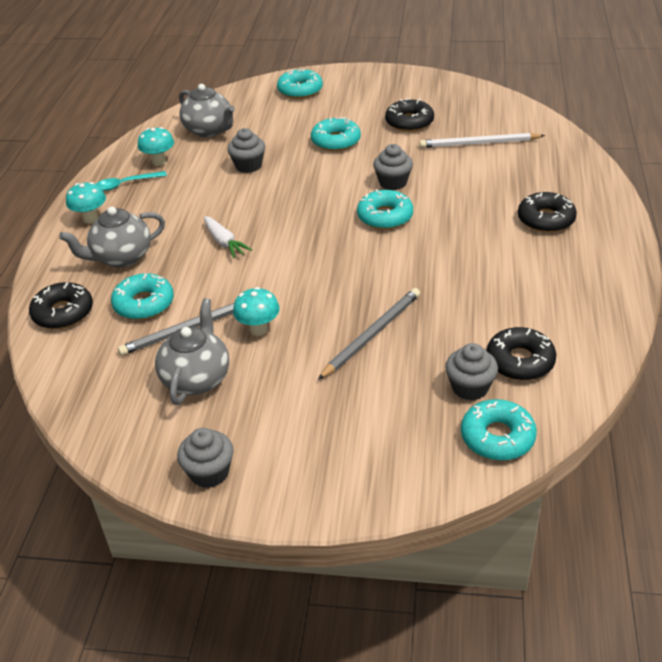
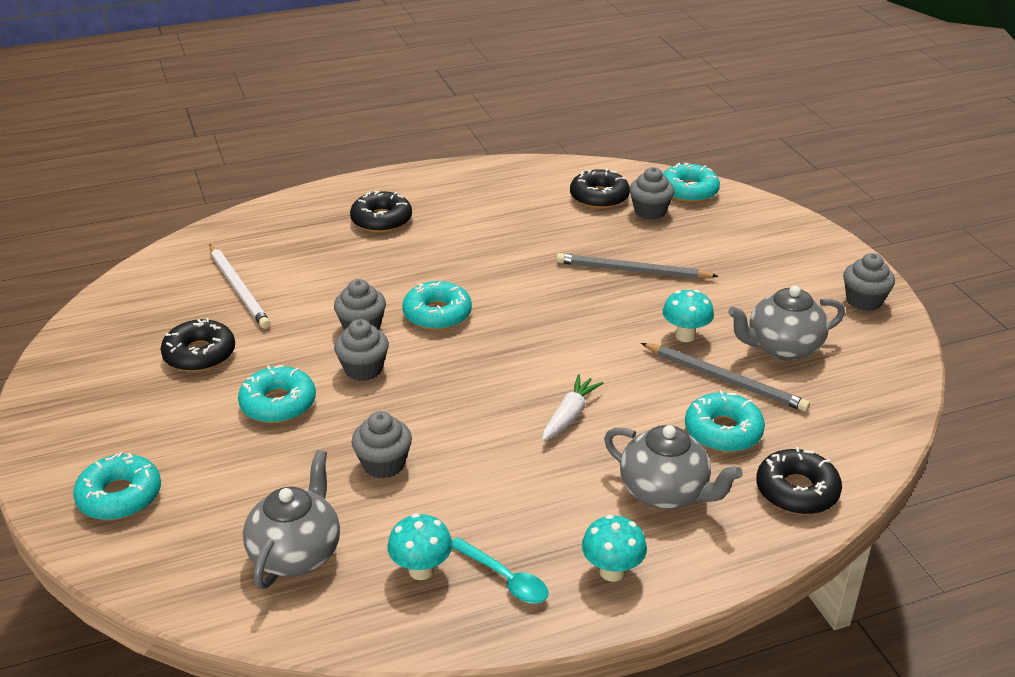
camera: 120 degrees left, 5 degrees down
none -> grey cupcake [334,319,389,381]

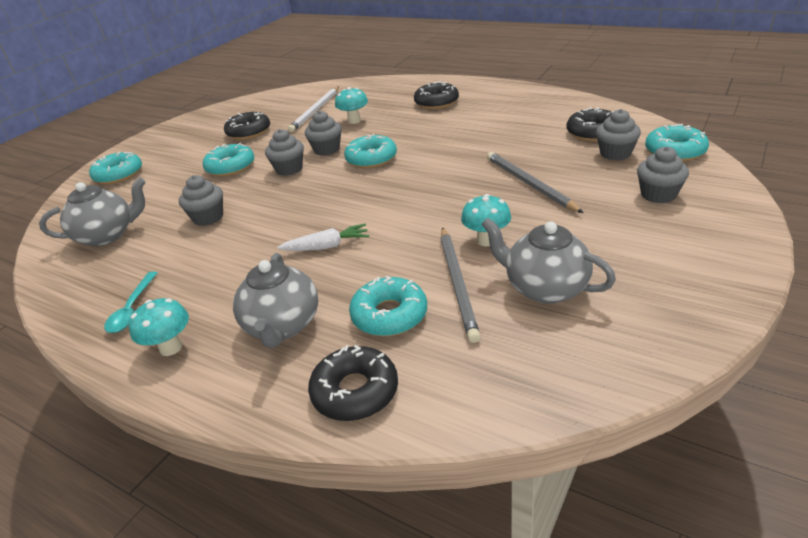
camera: 55 degrees right, 0 degrees up
turquoise mushroom [387,513,453,580] -> turquoise mushroom moved to [335,87,368,124]
grey cupcake [843,253,895,311] -> grey cupcake moved to [637,146,689,203]

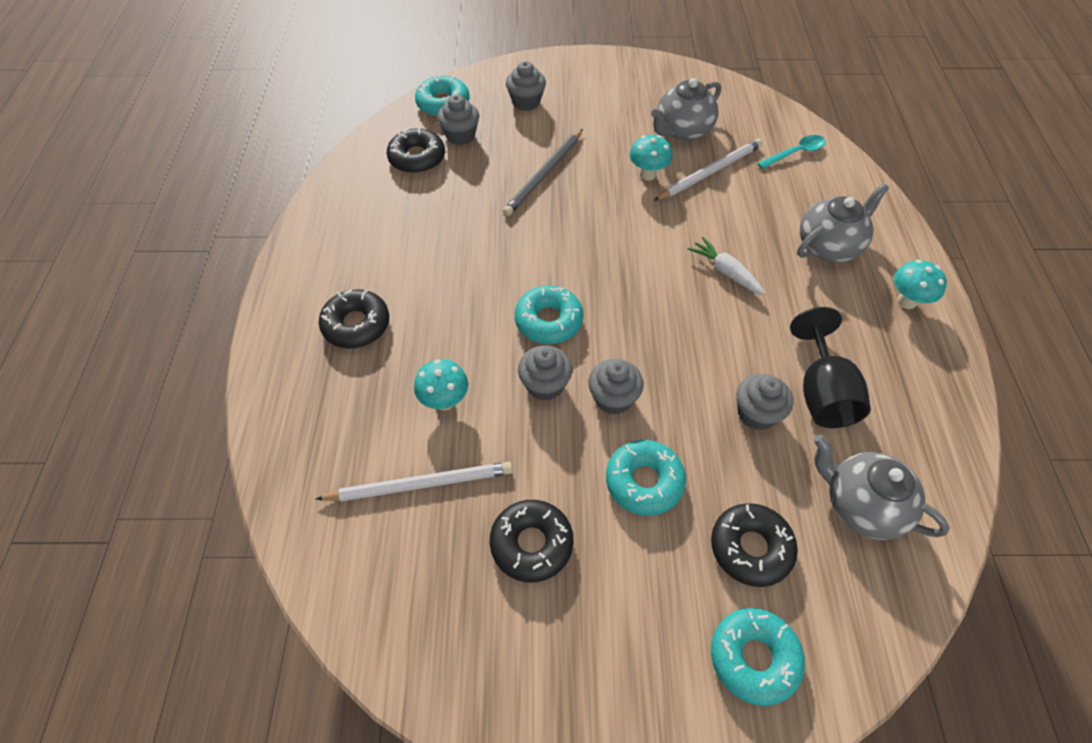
camera: 125 degrees left, 20 degrees up
turquoise spoon [104,272,157,333] -> turquoise spoon moved to [757,135,826,169]
black donut [308,345,398,421] -> black donut moved to [711,503,798,587]
turquoise donut [349,276,427,336] -> none
grey pencil [441,227,481,343] -> white pencil [653,138,763,201]
grey teapot [481,218,616,304] -> grey teapot turned 45 degrees clockwise [651,78,721,141]
none -> black goblet [790,307,871,428]

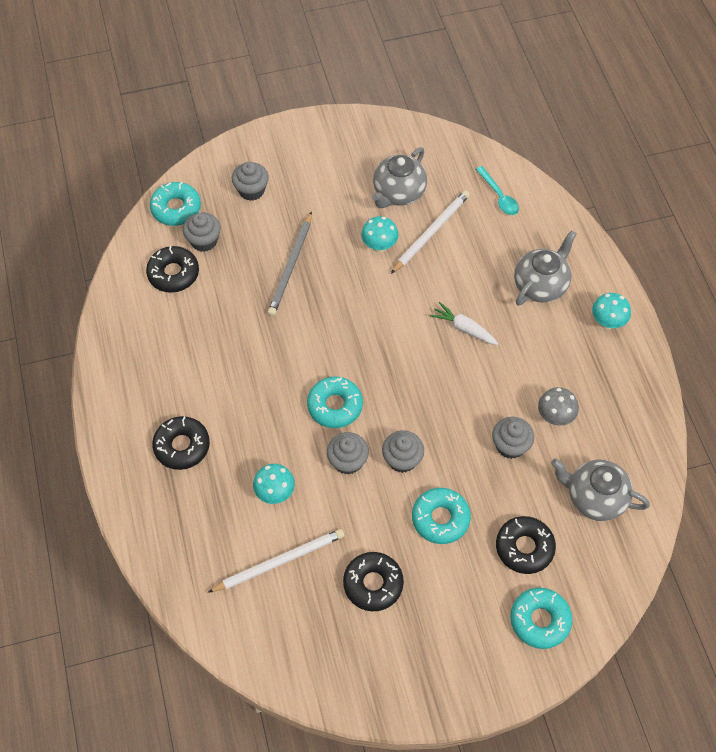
camera: 15 degrees left, 5 degrees up
turquoise spoon [757,135,826,169] -> turquoise spoon turned 105 degrees clockwise [476,166,519,215]
black goblet [790,307,871,428] -> grey mushroom [538,387,579,426]

